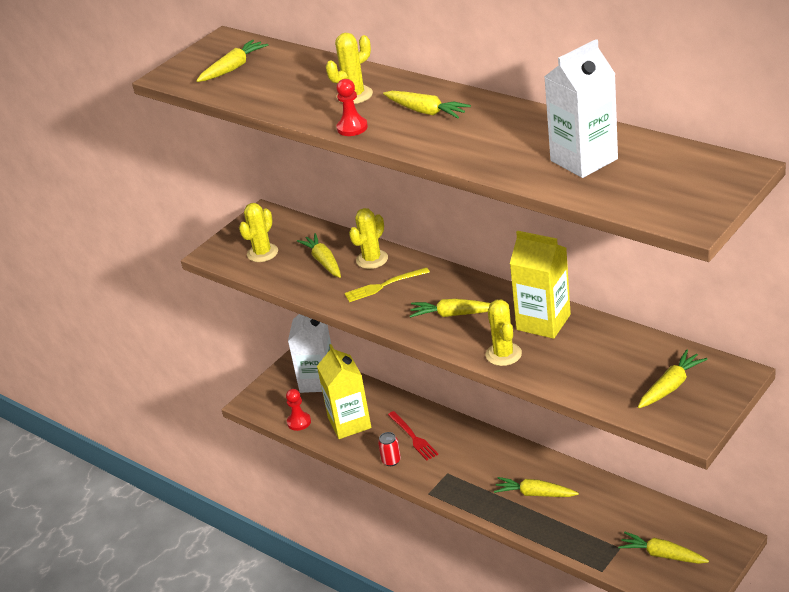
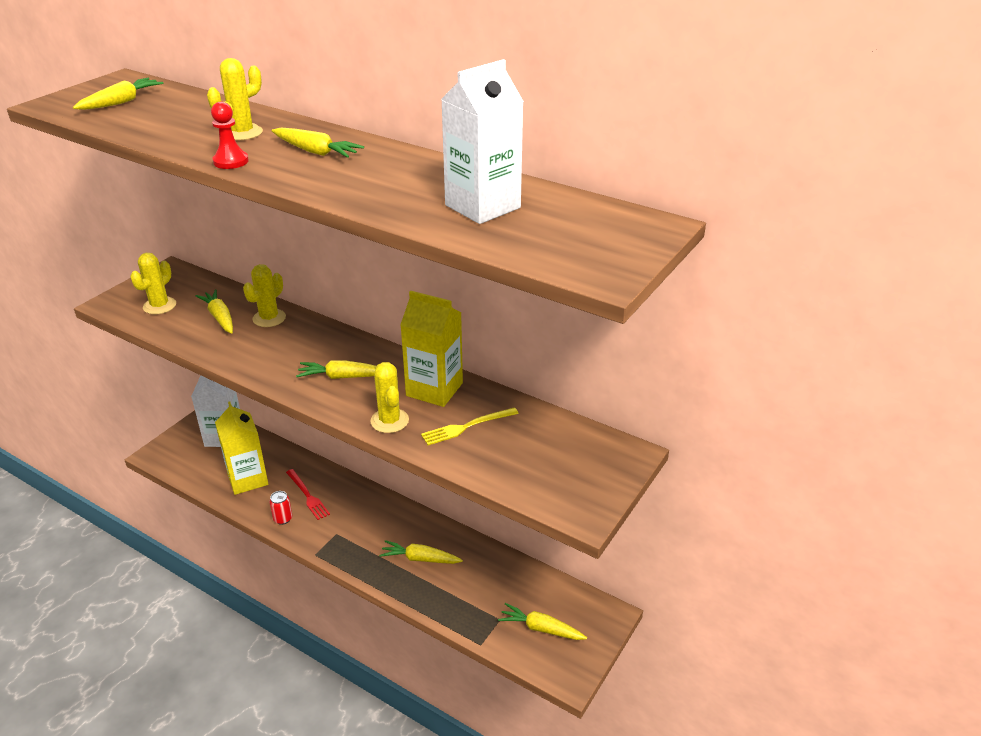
camera: 10 degrees left, 0 degrees up
red pawn [286,389,311,431] -> none
yellow fork [344,267,430,302] -> yellow fork moved to [421,407,519,445]
yellow carrot [638,349,707,408] -> none

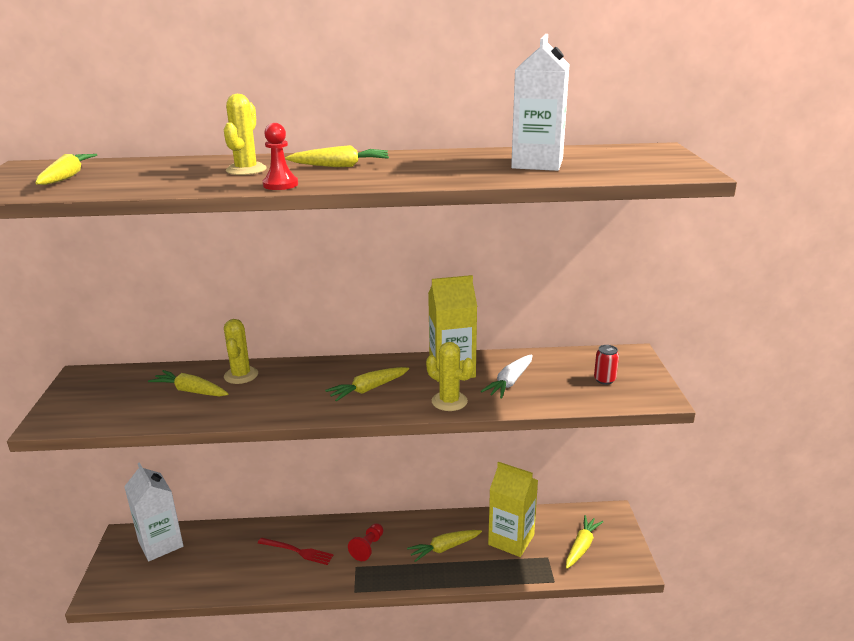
camera: 35 degrees left, 10 degrees down
yellow cactus [130,253,176,314] -> none
yellow carton [215,401,268,495] -> yellow carton moved to [488,462,538,557]
red can [269,491,292,525] -> red can moved to [594,345,619,385]
yellow fork [421,407,519,445] -> white carrot [481,355,533,399]
yellow carrot [498,603,587,640] -> yellow carrot turned 135 degrees clockwise [566,515,603,569]
none -> red pawn [348,523,383,561]

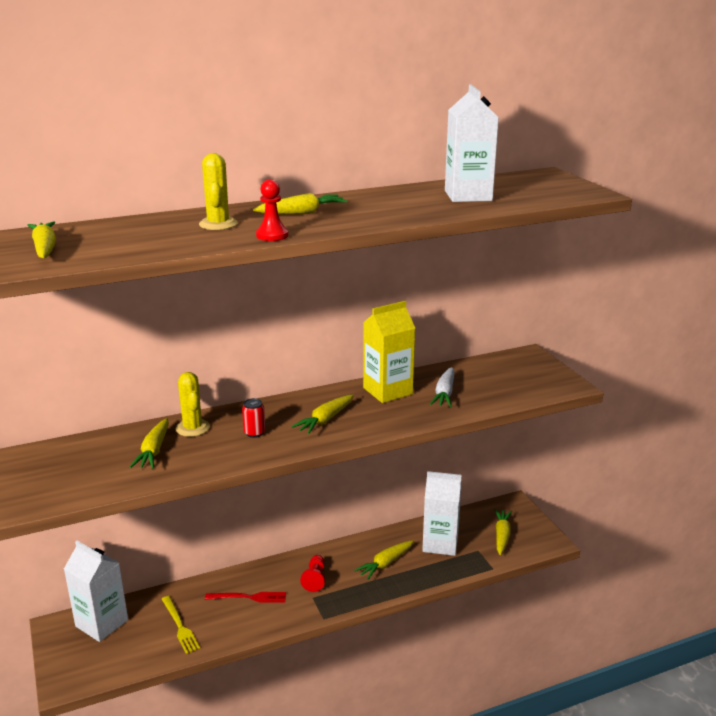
camera: 20 degrees left, 0 degrees up
yellow carrot [148,370,228,397] -> yellow carrot turned 90 degrees counterclockwise [130,418,169,469]
yellow cactus [426,342,474,411] -> none
yellow carton [488,462,538,557] -> white carton [422,471,462,556]
red can [594,345,619,385] -> red can moved to [242,398,265,438]
none -> yellow fork [162,596,200,654]

